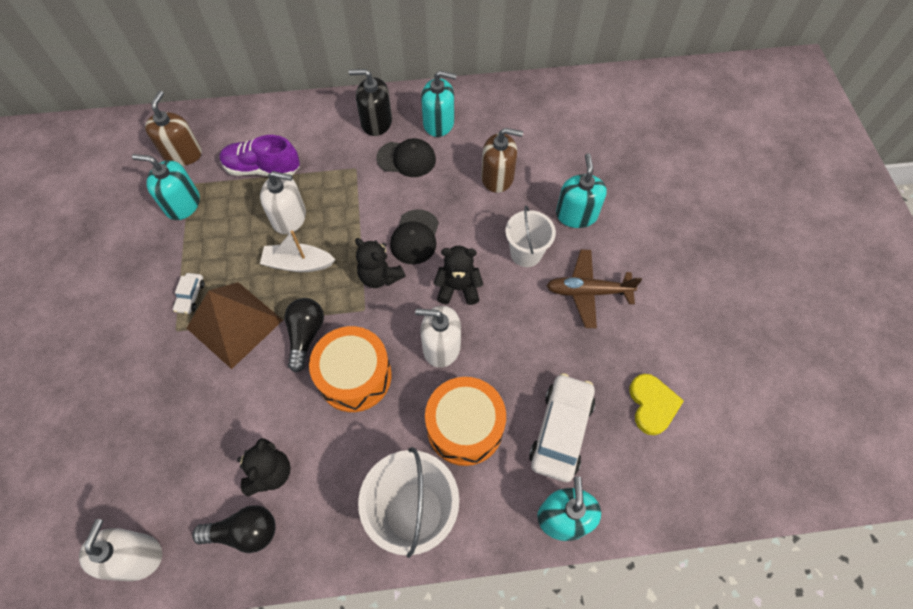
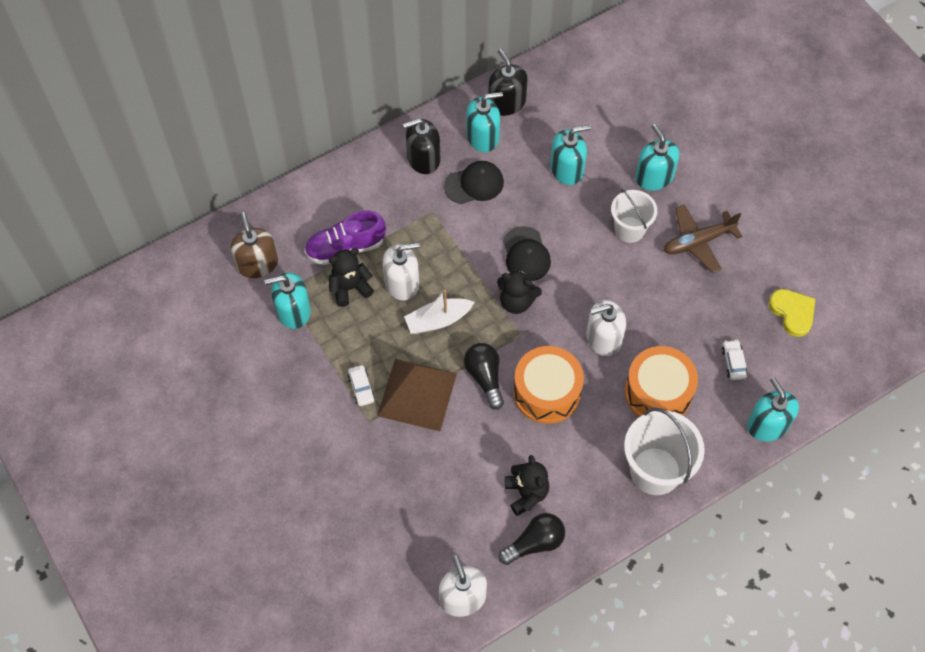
camera: 25 degrees left, 0 degrees up
black teddy bear [434,246,483,305] -> black teddy bear moved to [329,248,374,307]
brown soap dispenser [481,128,523,193] -> turquoise soap dispenser [550,125,591,185]
white car [529,373,595,482] -> white car [722,340,747,380], size x0.47
none -> black soap dispenser [488,49,528,116]

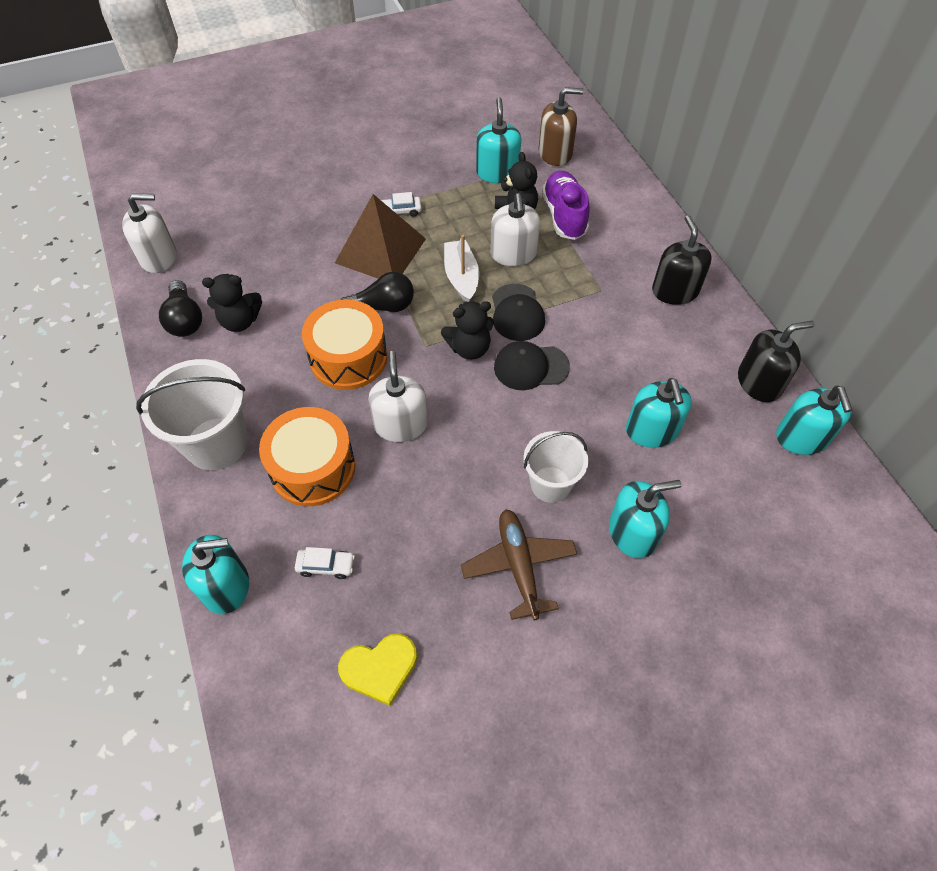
camera: 100 degrees right, 5 degrees down
black cap [444,161,504,204] -> black cap moved to [492,284,545,341]
turquoise soap dispenser [466,92,503,152] -> turquoise soap dispenser moved to [776,385,852,455]
black teddy bear [497,269,542,314] -> black teddy bear turned 135 degrees counterclockwise [441,301,494,360]

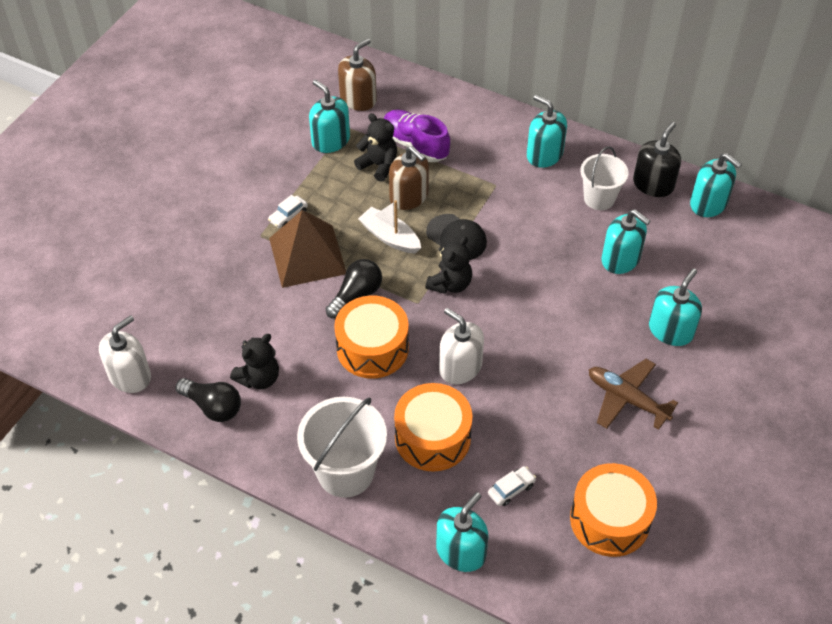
camera: 40 degrees left, 5 degrees down
yellow heart [338,634,417,706] -> orange drum [570,463,657,557]
white soap dispenser [491,193,540,266] -> brown soap dispenser [389,146,429,210]
black cap [494,341,570,390] -> none
white bucket [524,431,588,503] -> white bucket moved to [580,146,629,210]
black soap dispenser [652,215,712,305] -> turquoise soap dispenser [527,95,567,168]

